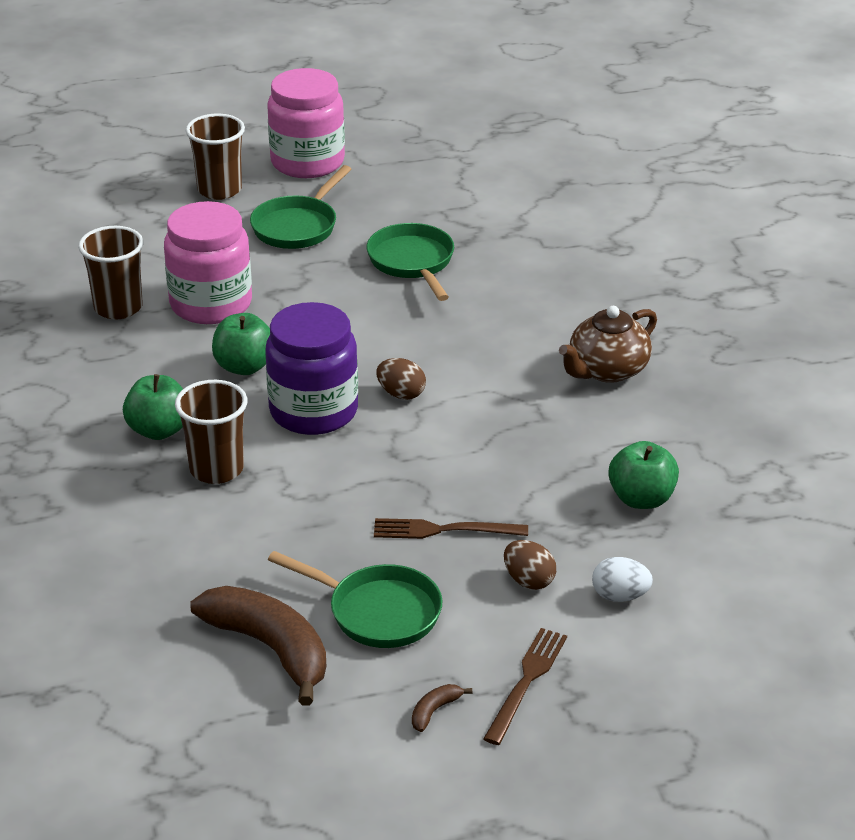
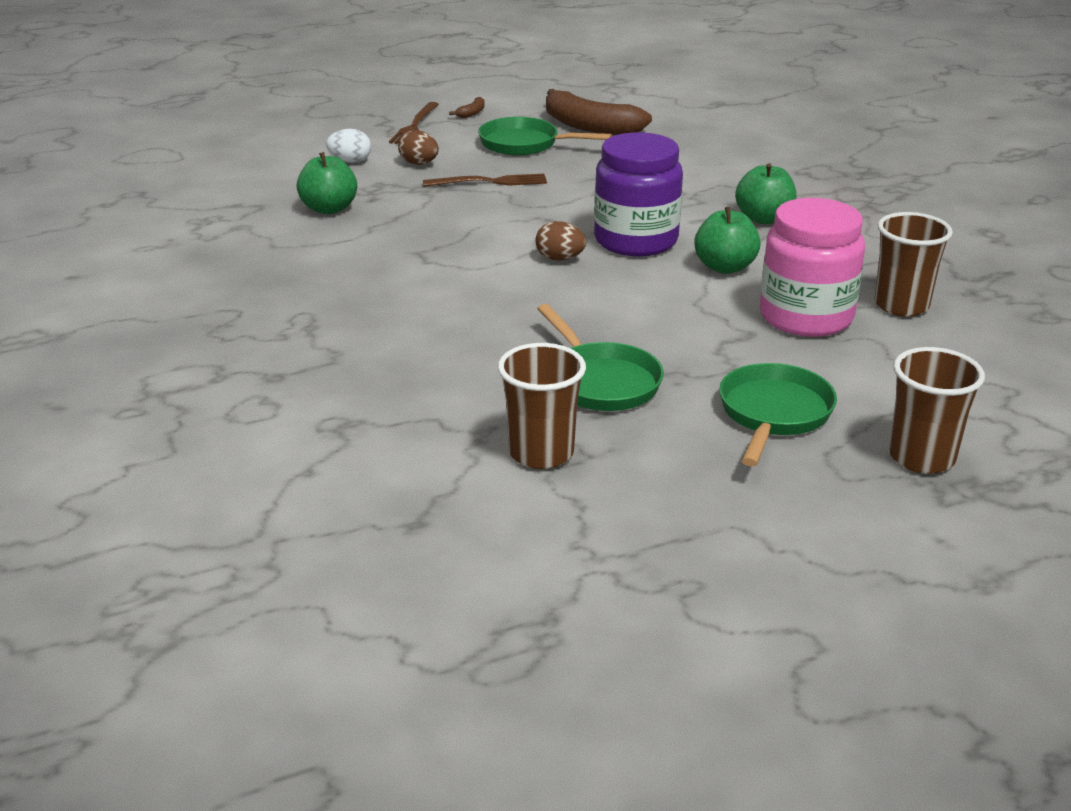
camera: 170 degrees right, 5 degrees down
brown cup [175,380,247,484] -> brown cup moved to [498,343,586,469]
pink jar [267,68,345,178] -> none
brown teapot [559,306,657,383] -> none

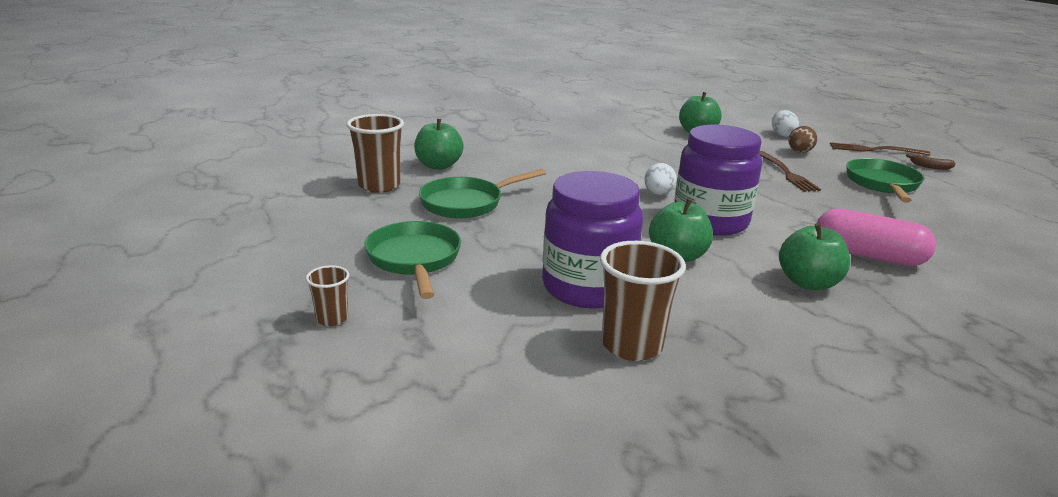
camera: 85 degrees right, 5 degrees down
brown egg [535,221,586,260] -> white egg [644,163,677,195]
brown banana [546,89,652,135] -> none
green pan [719,363,837,466] -> green pan turned 120 degrees counterclockwise [364,221,461,299]
pink jar [760,198,865,337] -> purple jar [542,171,643,308]
brown cup [889,347,985,474] -> brown cup [306,265,349,326], size x0.53
none -> green apple [414,119,464,170]
none -> pink capsule [817,208,936,266]

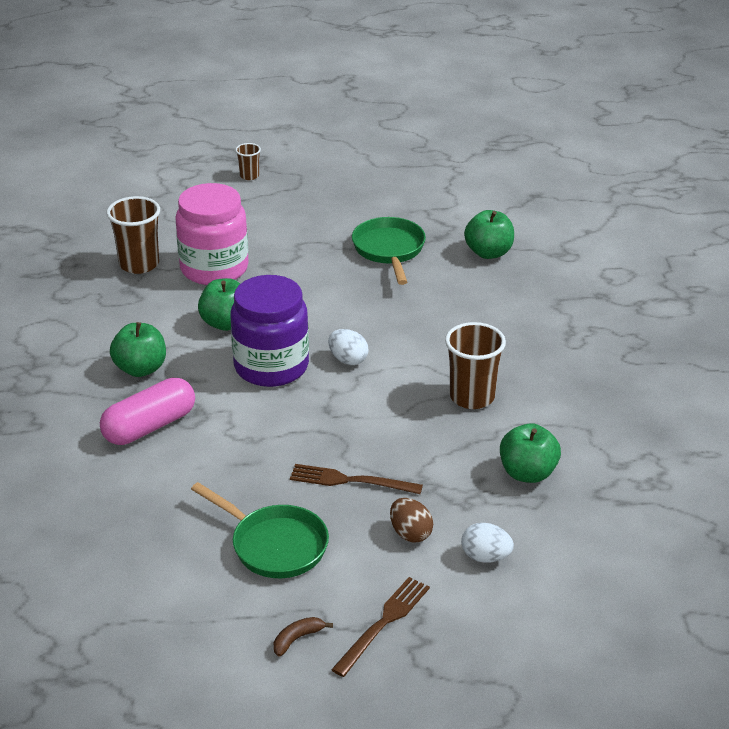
camera: 115 degrees right, 10 degrees up
brown cup [346,114,404,193] -> brown cup moved to [445,322,506,409]
green pan [364,221,461,299] -> none
purple jar [542,171,643,308] -> pink jar [175,183,249,285]

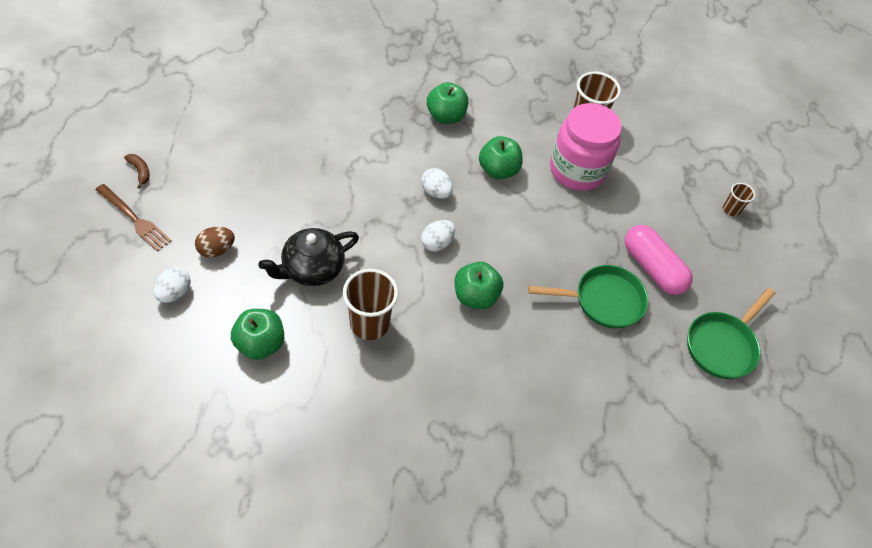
camera: 90 degrees right, 20 degrees up
pink capsule [100,378,195,445] -> pink capsule moved to [625,225,693,295]
green pan [191,482,329,578] -> green pan moved to [687,288,775,379]
purple jar [230,275,309,387] -> white egg [421,168,453,199]
brown fork [290,464,423,494] -> none
green apple [464,210,514,259] -> green apple moved to [455,262,503,309]
none -> black teapot [258,228,359,286]

